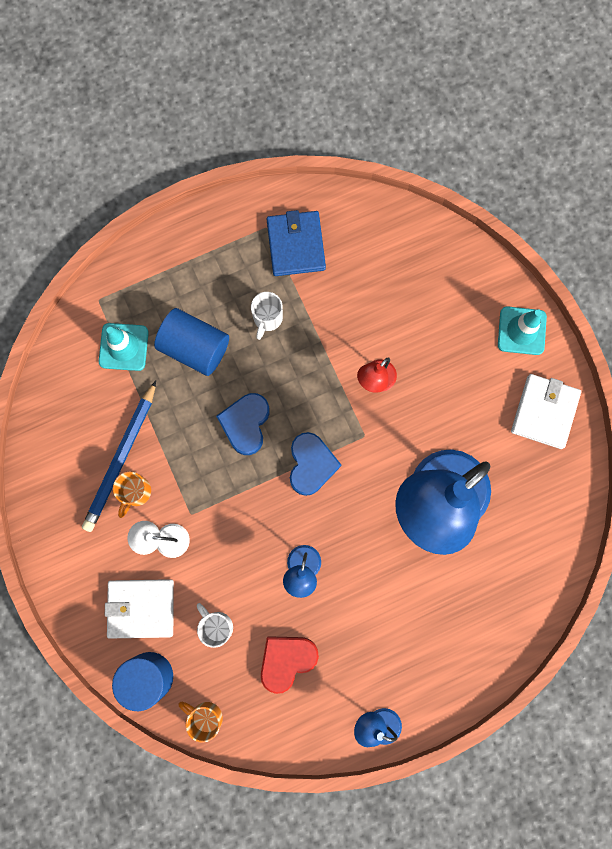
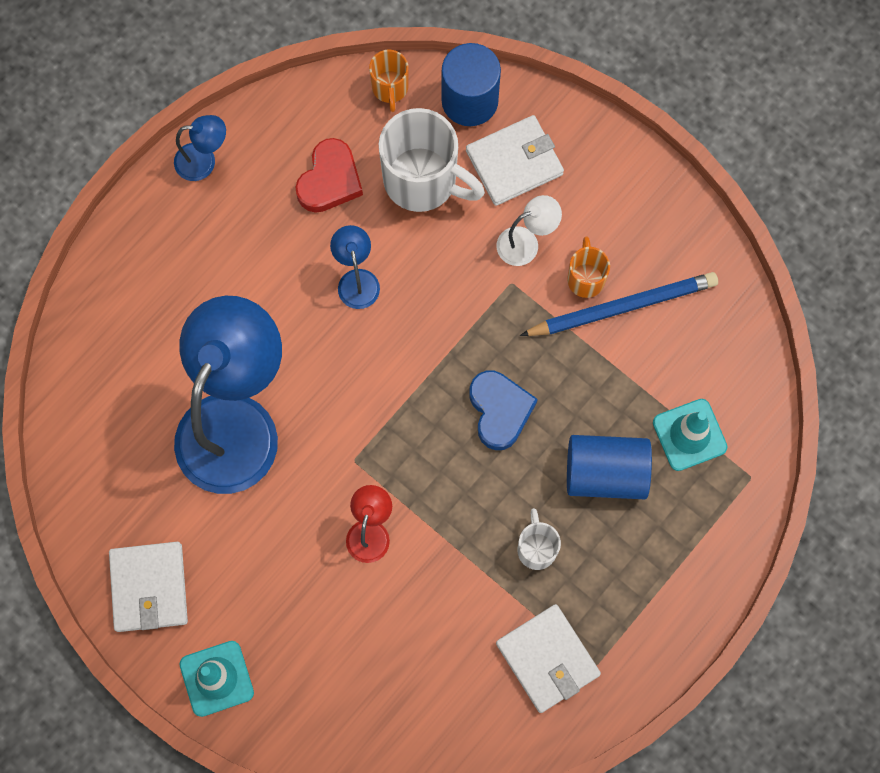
camera: 155 degrees right, 5 degrees down
blue pencil [82,381,156,532] -> blue pencil turned 75 degrees clockwise [520,272,718,336]
orange mug [179,702,223,743] -> orange mug turned 75 degrees clockwise [369,50,409,112]
white mug [197,603,233,648] -> white mug [379,108,485,212], size x1.95
blue wallet [267,210,326,276] -> white wallet [496,604,601,713]
blue heart [290,432,341,496] -> none

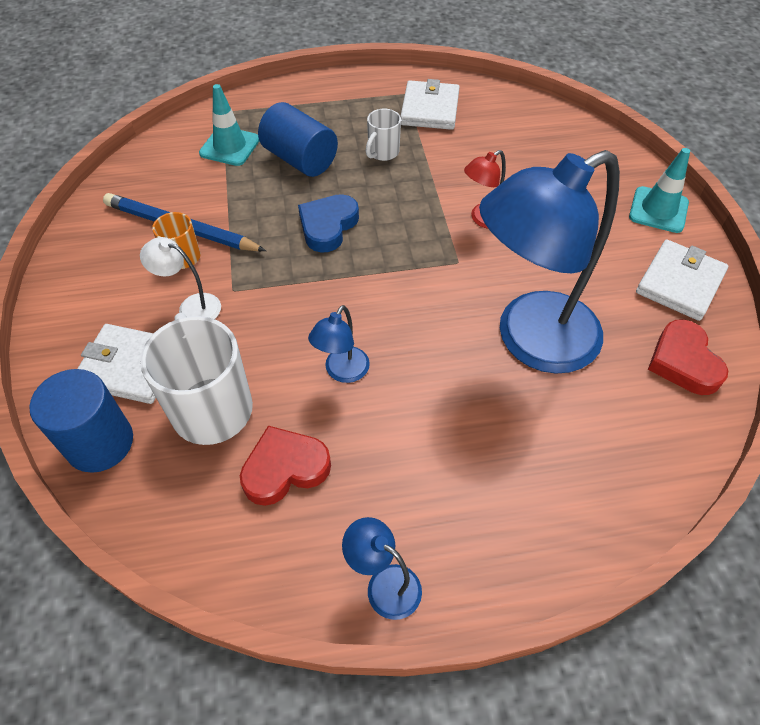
camera: 140 degrees left, 20 degrees down
orange mug [369,50,409,112] -> none
none -> red heart [648,319,728,395]

